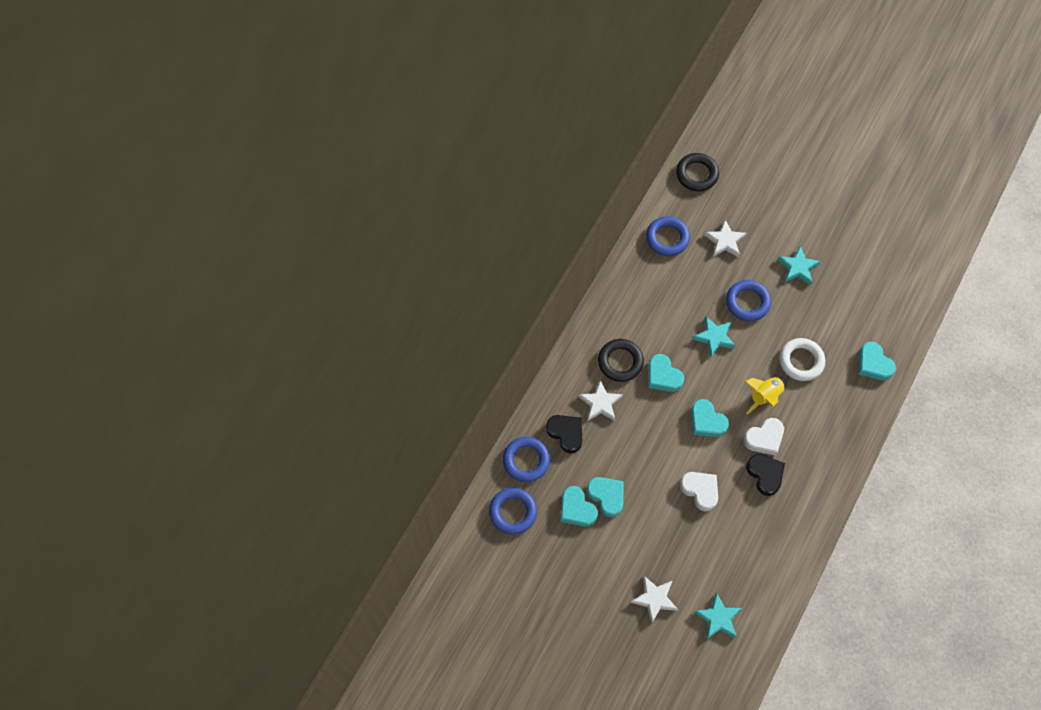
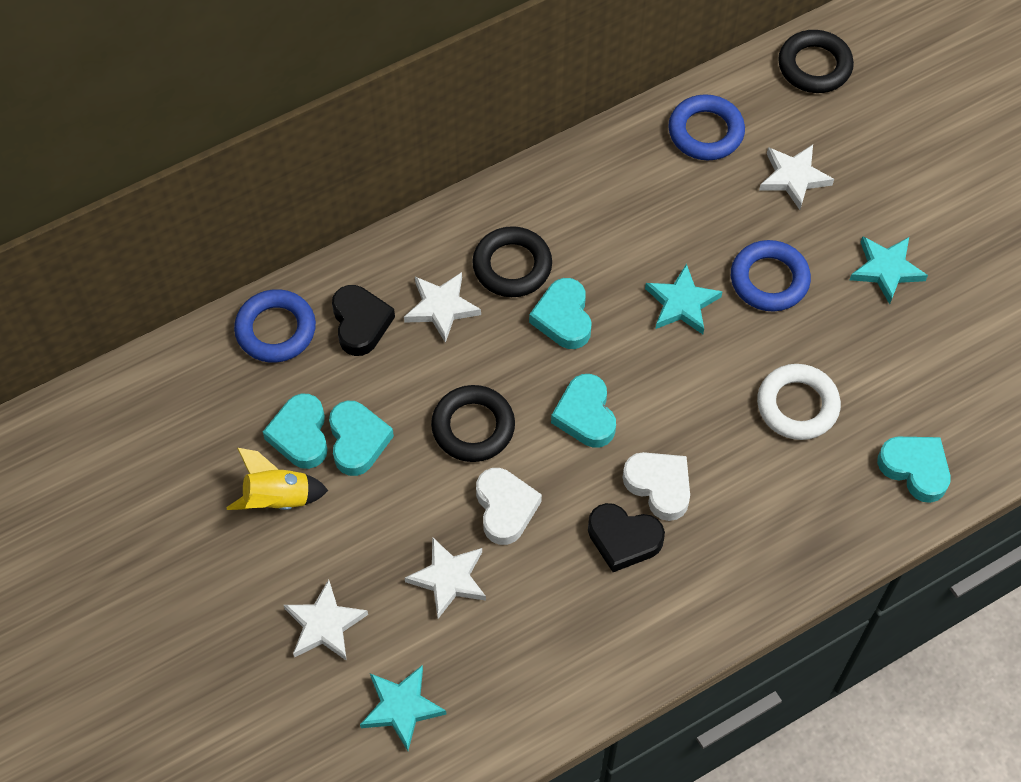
camera: 30 degrees right, 5 degrees down
blue ring [489,488,537,535] -> none
white heart [743,418,784,456] -> white heart turned 135 degrees counterclockwise [623,452,690,521]
yellow rocket [745,377,786,414] -> yellow rocket moved to [227,448,328,510]
black heart [746,454,785,496] -> black heart turned 105 degrees clockwise [588,503,665,572]
turquoise heart [858,342,896,380] -> turquoise heart turned 135 degrees clockwise [877,437,951,503]
none -> white star [405,537,486,619]
none -> black ring [431,385,515,462]

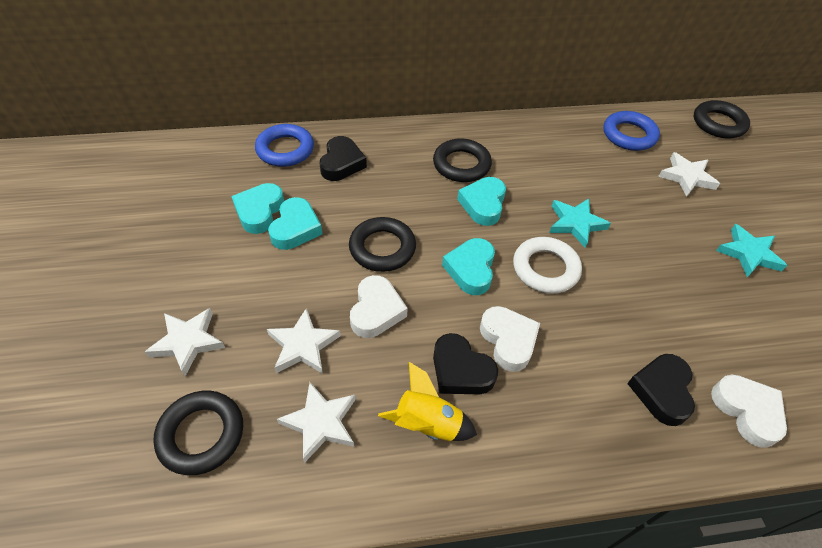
camera: 20 degrees right, 10 degrees down
yellow rocket [227,448,328,510] -> yellow rocket moved to [378,362,477,441]
turquoise star [360,665,446,751] -> black ring [153,391,243,475]
white star [404,272,481,343] -> white star moved to [277,382,356,463]
blue ring [731,240,811,311] -> none
white ring [757,364,841,440] -> white ring moved to [513,237,582,294]
turquoise heart [877,437,951,503] -> white heart [711,374,787,448]
none -> black heart [627,354,695,426]

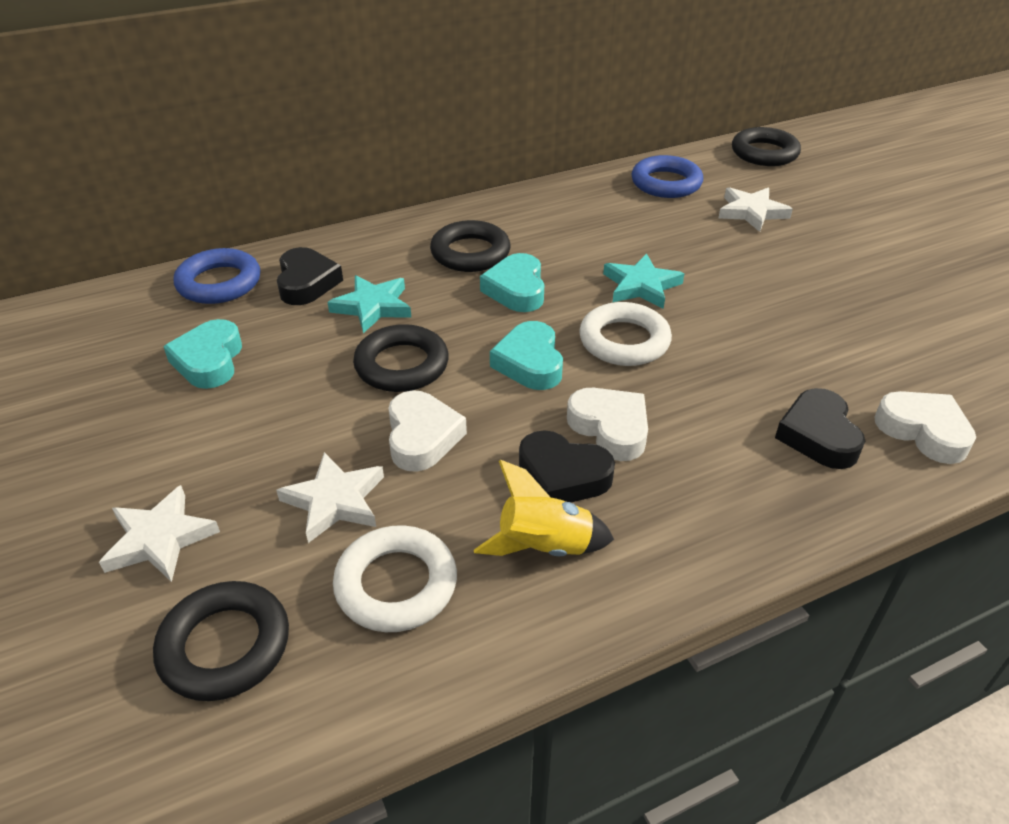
camera: 15 degrees left, 10 degrees down
turquoise heart [268,197,322,250] -> none
white star [277,382,356,463] -> white ring [333,525,457,632]
turquoise star [716,224,787,277] -> turquoise star moved to [327,275,411,333]

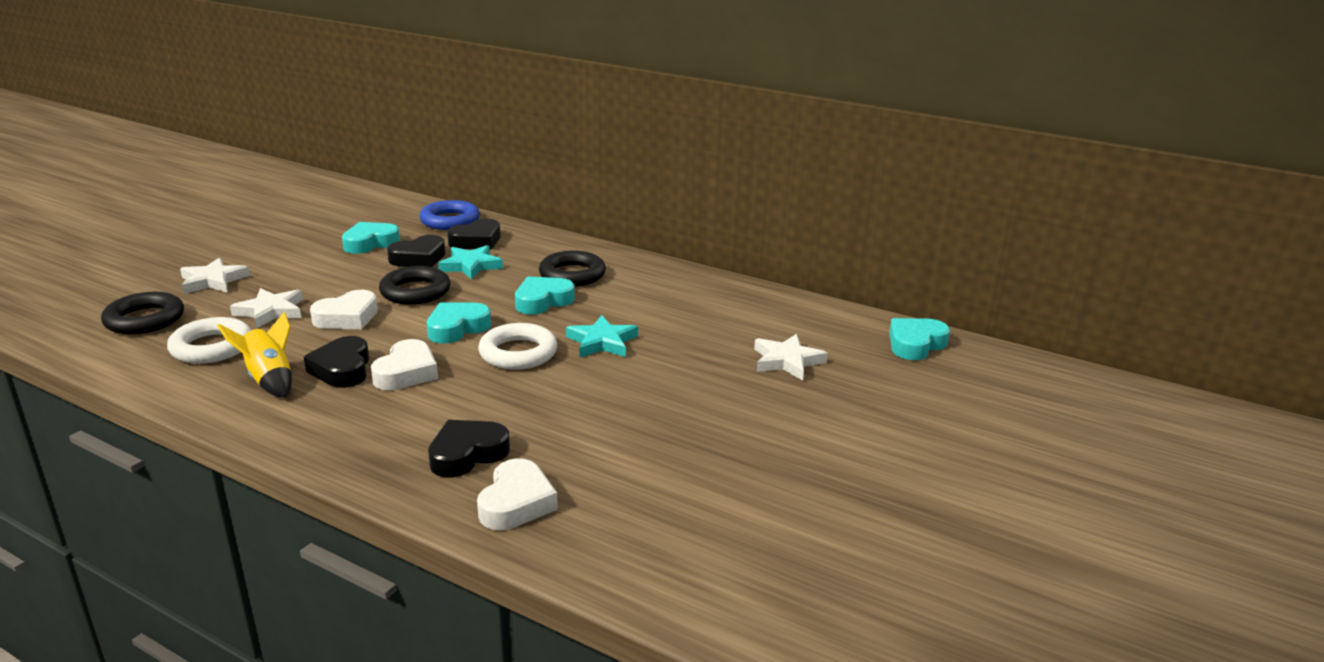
camera: 55 degrees right, 15 degrees down
blue ring [631,155,703,198] -> none
black ring [732,127,801,166] -> turquoise heart [889,318,950,360]
none -> black heart [387,235,446,267]

